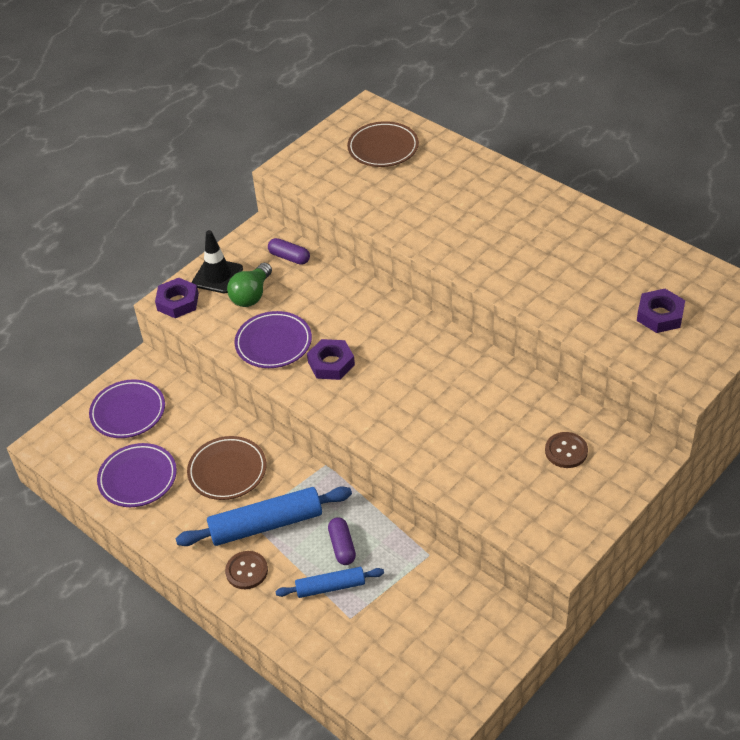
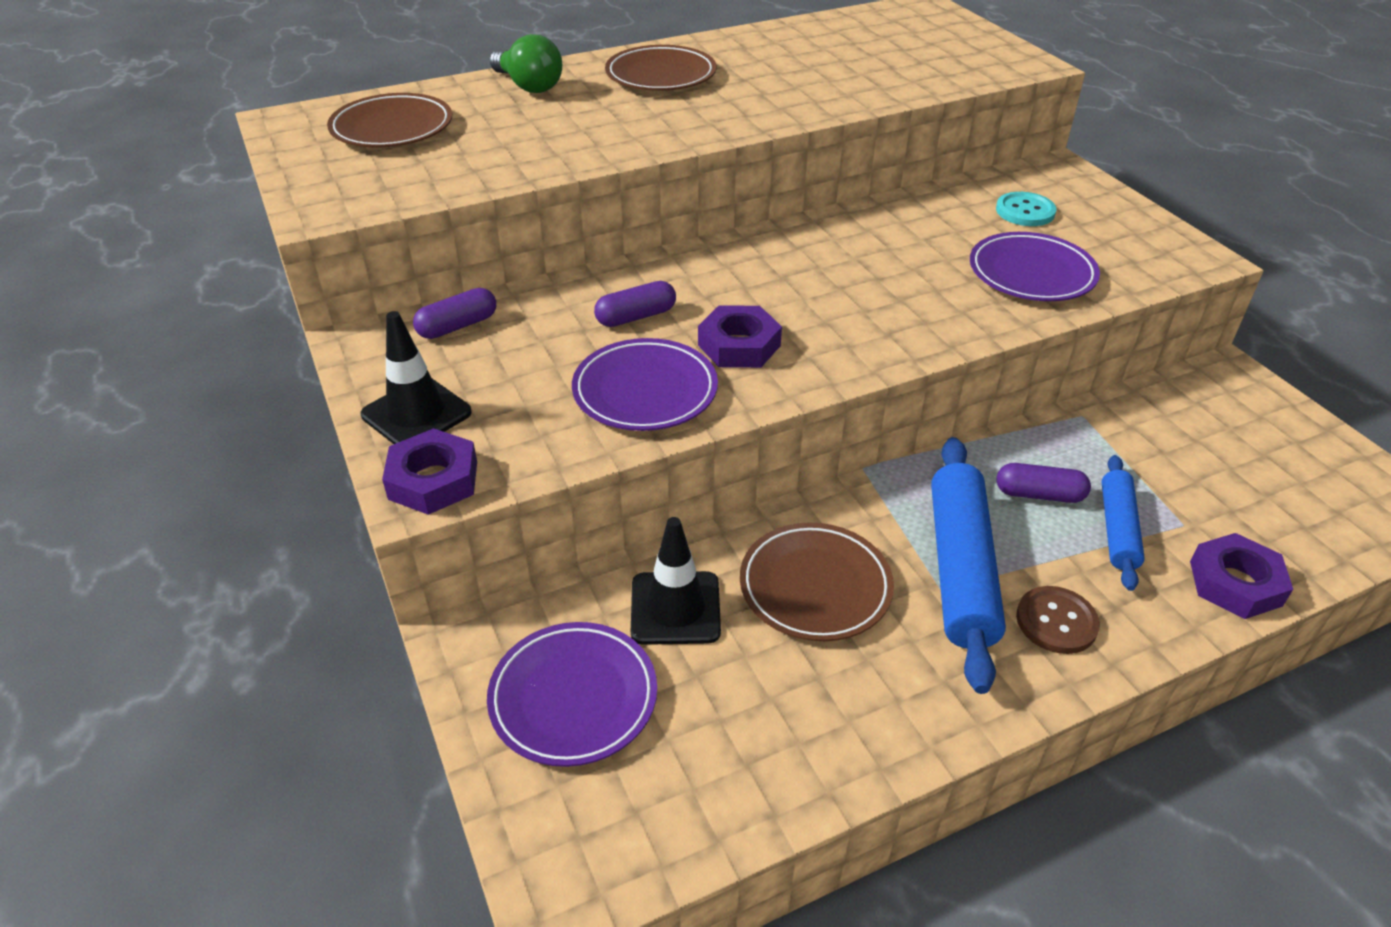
camera: 70 degrees left, 5 degrees down
purple plate [97,443,177,507] -> purple plate moved to [970,232,1100,301]
green light bulb [227,263,272,307] -> green light bulb moved to [490,34,562,93]
brown button [545,432,588,468] -> turquoise button [996,192,1056,226]
purple nut [637,289,685,333] -> purple nut moved to [1190,533,1293,619]
none -> purple capsule [594,281,676,327]
none -> brown plate [605,45,716,91]
none -> black traffic cone [631,517,721,645]

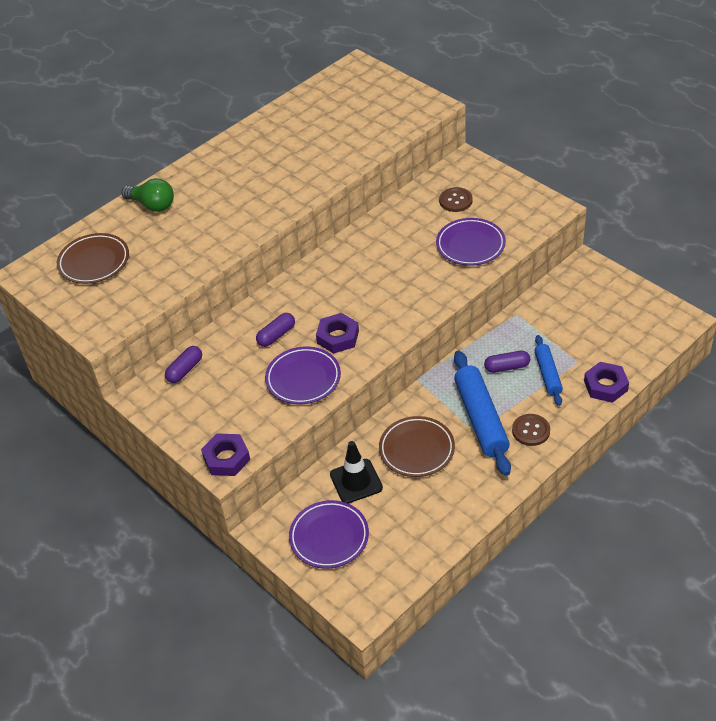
camera: 15 degrees left, 5 degrees up
black traffic cone [361,311,472,444] -> none
brown plate [605,45,716,91] -> none
turquoise button [996,192,1056,226] -> brown button [439,187,473,212]

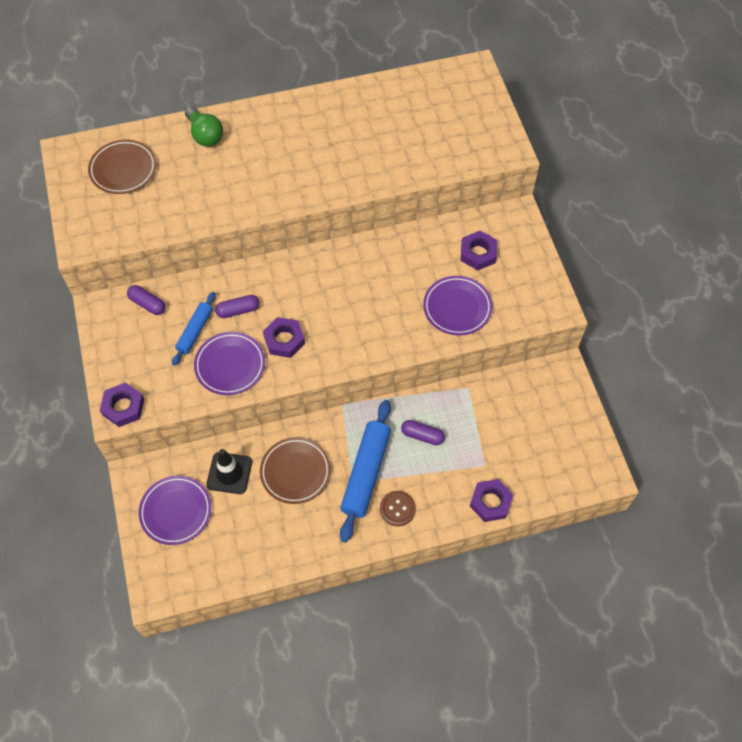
camera: 25 degrees right, 15 degrees up
purple capsule [165,346,202,383] -> purple capsule turned 60 degrees clockwise [127,285,166,315]
brown button [439,187,473,212] -> purple nut [461,231,497,270]
blue rolling pin [535,335,563,406] -> blue rolling pin moved to [172,292,216,366]

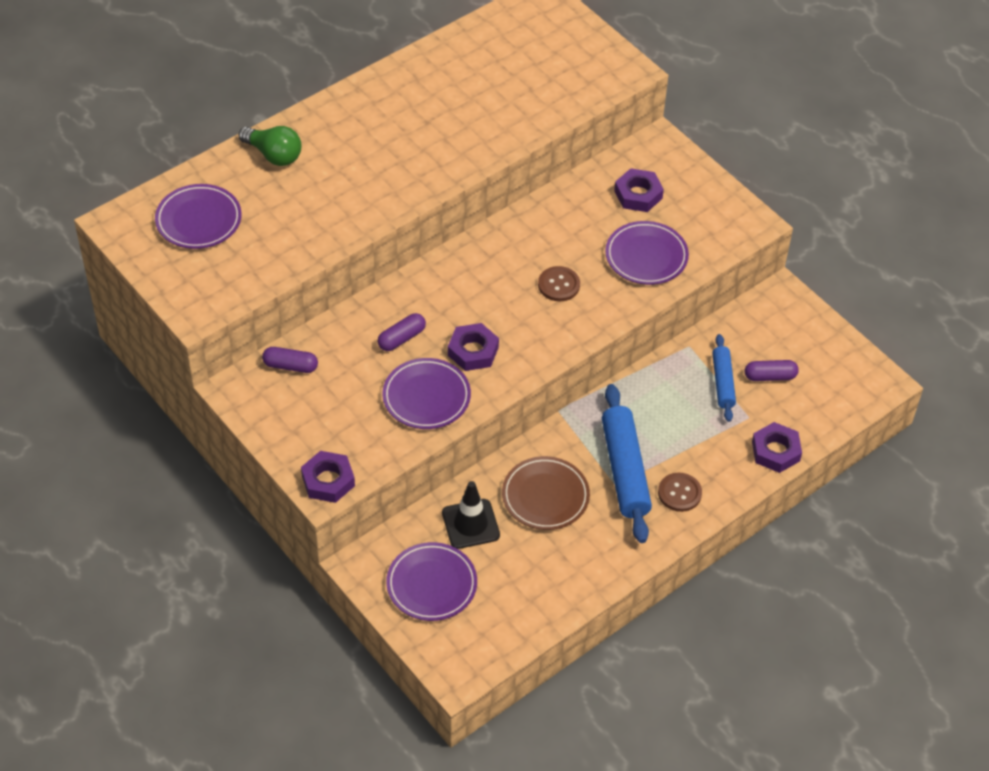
camera: 25 degrees left, 10 degrees down
brown plate [88,139,156,194] -> purple plate [155,184,242,249]
blue rolling pin [172,292,216,366] -> blue rolling pin moved to [712,334,736,422]
purple capsule [401,420,445,445] -> purple capsule moved to [745,360,799,381]
none -> brown button [538,266,580,301]

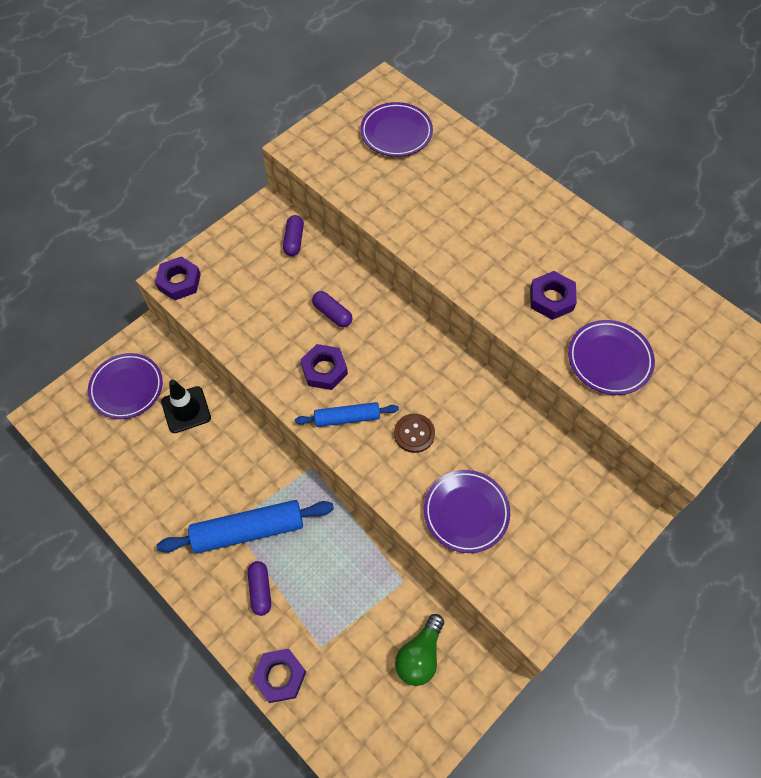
camera: 85 degrees right, 10 degrees up
green light bulb [239,126,301,166] -> green light bulb moved to [395,614,444,686]
purple plate [383,358,471,429] -> purple plate moved to [568,320,655,395]
brown plate [502,456,590,530] -> none
purple nut [614,168,664,212] -> purple nut moved to [530,271,577,320]
brown button [658,473,702,512] -> none
blue rolling pin [712,334,736,422] -> blue rolling pin moved to [295,402,399,427]
purple capsule [745,360,799,381] -> purple capsule moved to [248,561,271,616]

